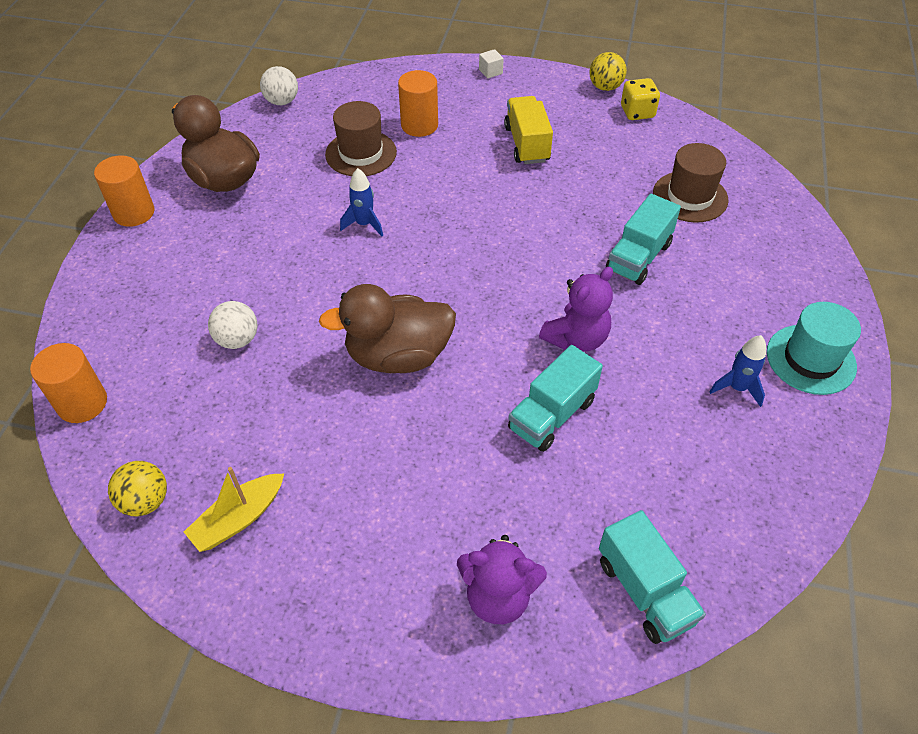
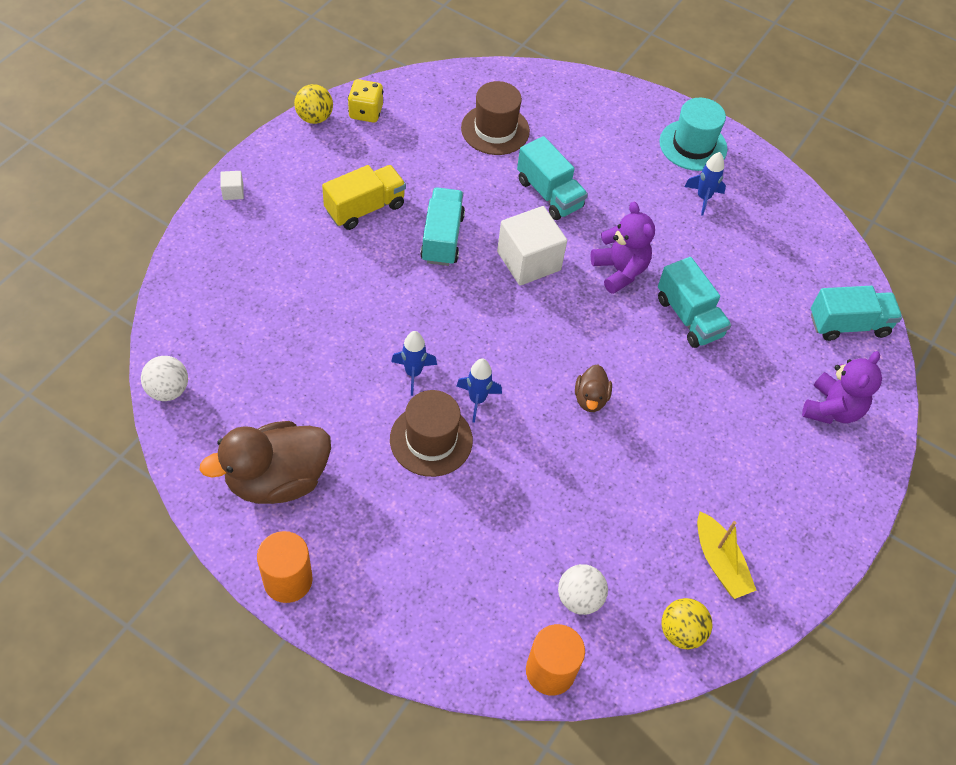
camera: 75 degrees left, 5 degrees up
white ball [208,301,257,349] -> white ball moved to [558,564,608,615]
brown duck [319,284,456,373] -> brown duck [575,365,612,412], size x0.48
brown hat [325,101,397,176] -> brown hat moved to [390,390,473,477]
orange cylinder [398,70,438,137] -> none
yellow truck [504,96,553,164] -> yellow truck turned 135 degrees clockwise [322,165,406,230]
none -> turquoise truck [420,187,465,266]
none -> blue rocket [457,359,502,423]
none -> white cube [497,206,567,286]

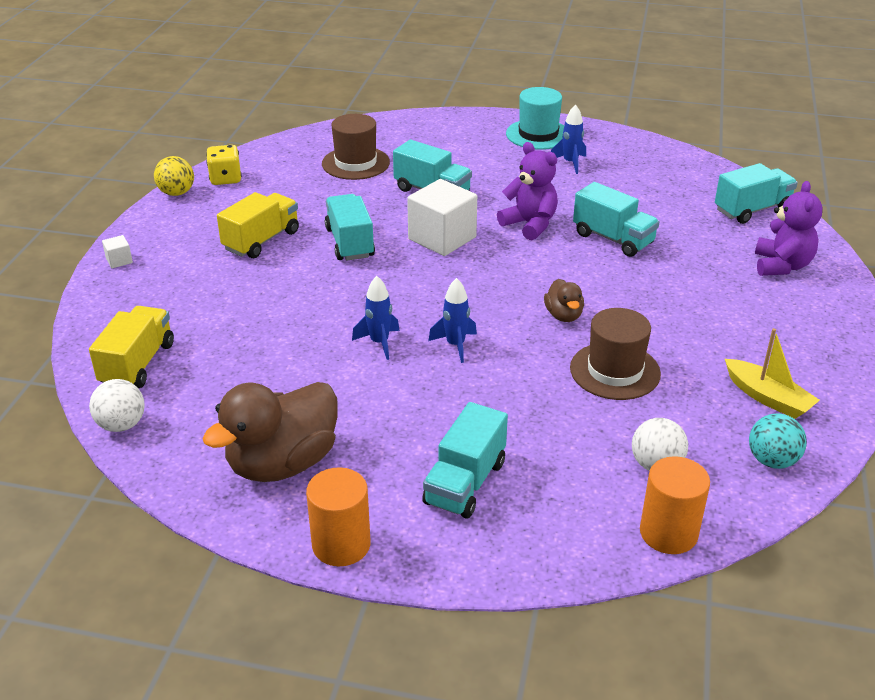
camera: 15 degrees left, 20 degrees down
brown hat [390,390,473,477] -> brown hat moved to [570,308,661,400]
yellow ball [662,598,713,649] -> turquoise ball [749,413,807,469]
none -> yellow truck [89,306,174,388]
none -> turquoise truck [422,402,508,519]

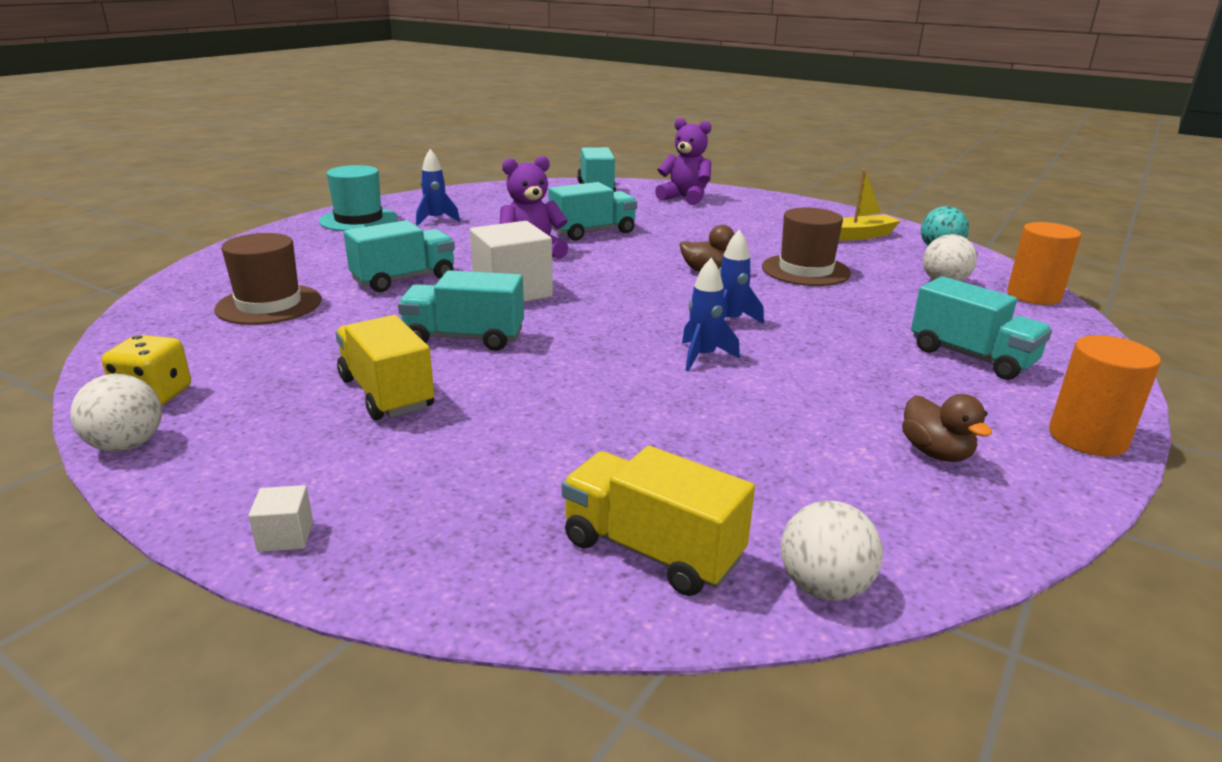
camera: 70 degrees left, 10 degrees down
yellow ball [154,156,194,196] -> white ball [70,374,162,452]
brown duck [202,382,338,482] -> brown duck [902,394,992,462], size x0.48

